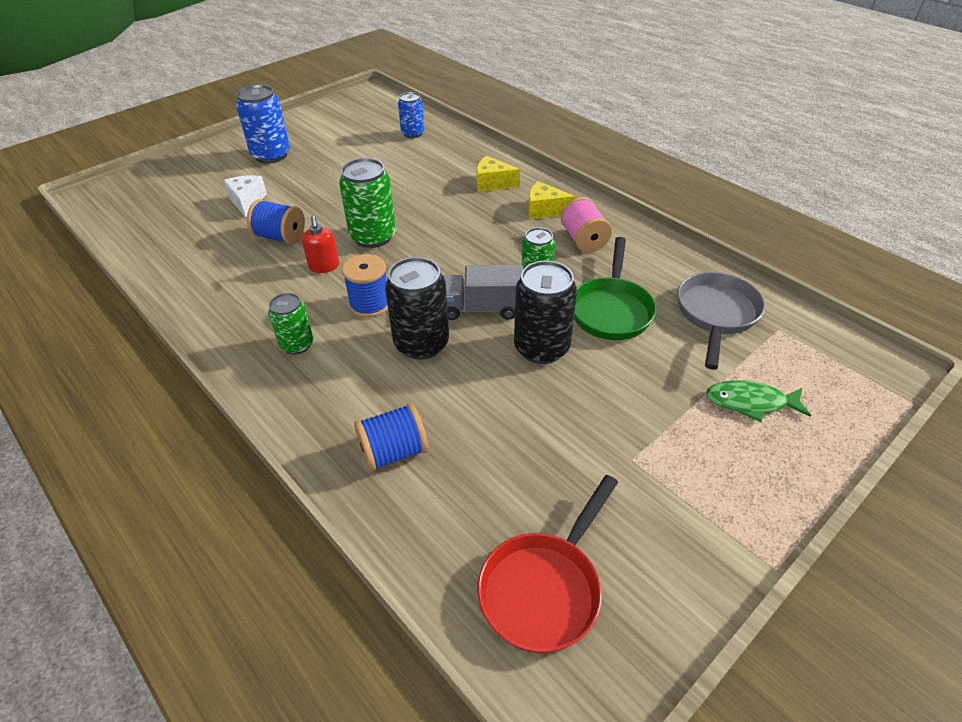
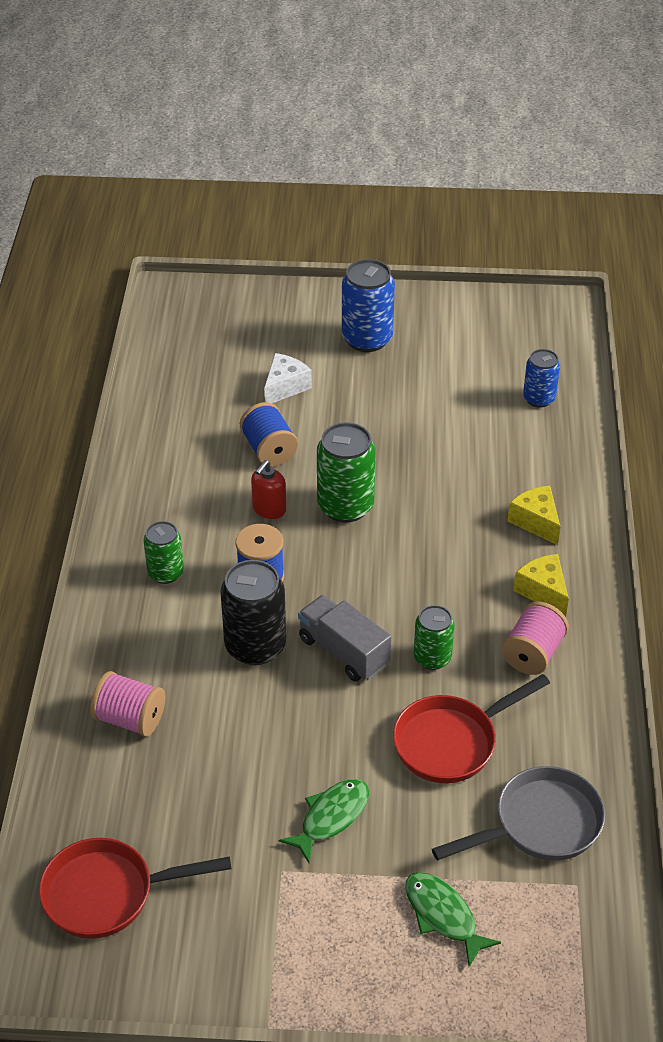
camera: 45 degrees right, 0 degrees up
blue spool [354,403,428,472] -> pink spool [90,671,165,737]
black can [514,261,577,364] -> none
green pan [574,237,656,340] -> red pan [393,674,550,783]
none -> green fish [279,779,369,864]

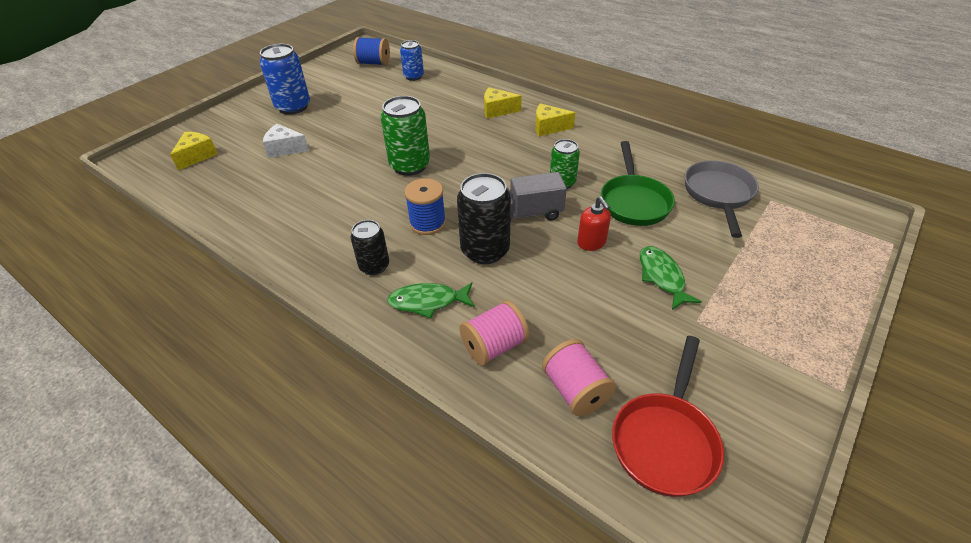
camera: 55 degrees left, 0 degrees up
green can [144,521,184,584] -> black can [351,220,389,275]
blue spool [240,402,298,466] -> blue spool moved to [353,37,390,66]
red soap dispenser [251,460,286,519] -> red soap dispenser moved to [577,196,611,251]
white cheese [264,353,312,403] -> white cheese turned 60 degrees counterclockwise [263,124,309,158]
red pan [393,674,550,783] -> green pan [601,141,675,226]
green fish [405,872,501,967] -> green fish moved to [387,282,474,318]
pink spool [501,602,569,675] -> pink spool moved to [542,339,616,416]
none -> yellow cheese [170,132,218,170]

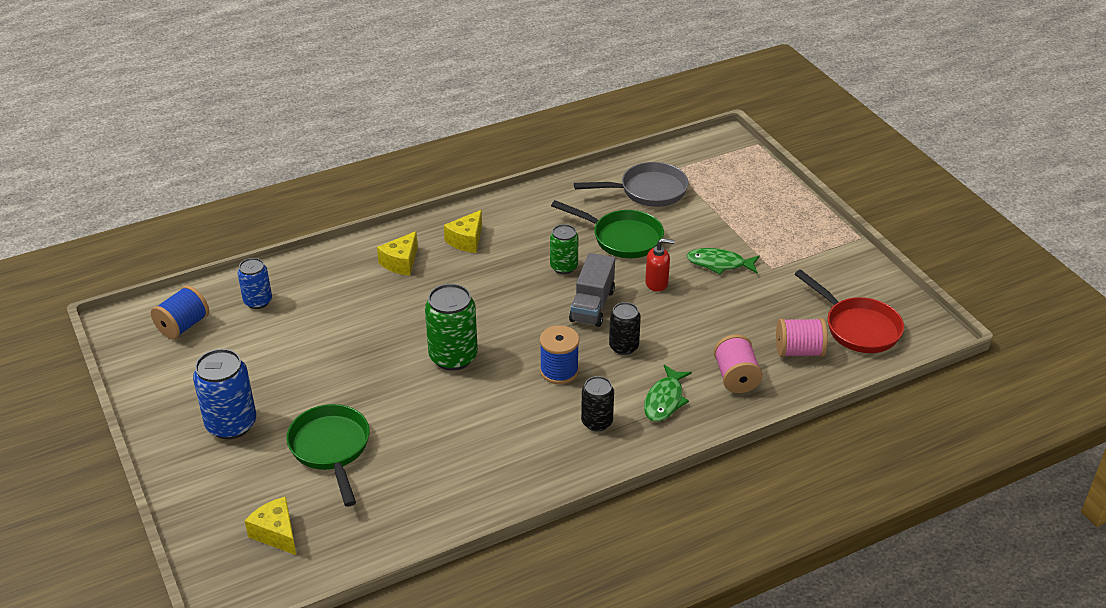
camera: 65 degrees left, 5 degrees down
white cheese [263,124,309,158] -> green pan [286,404,370,507]
black can [457,173,511,264] -> black can [609,302,641,355], size x0.62
grey pan [685,160,759,238] -> grey pan turned 135 degrees clockwise [574,162,688,207]

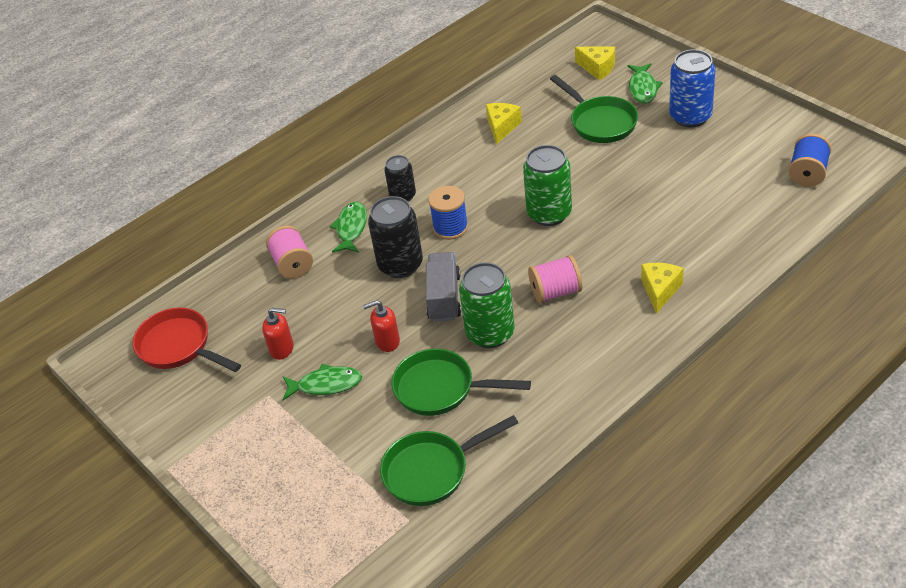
camera: 170 degrees right, 5 degrees up
blue can [238,258,272,309] -> none
yellow cheese [444,210,482,253] -> yellow cheese moved to [486,103,522,144]
green can [550,224,579,274] -> green can [459,262,515,348], size x1.62
grey pan [574,162,688,207] -> green pan [380,415,518,506]
black can [609,302,641,355] -> black can [368,196,423,278], size x1.62
pink spool [776,318,828,357] -> pink spool moved to [528,255,582,303]
none -> red soap dispenser [262,308,294,360]
none -> green fish [627,63,663,104]

